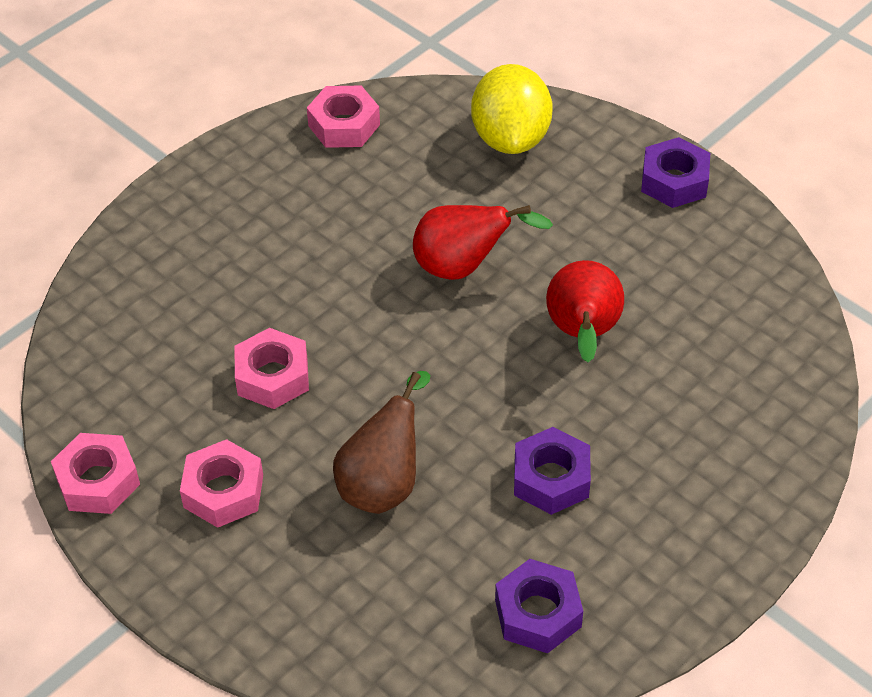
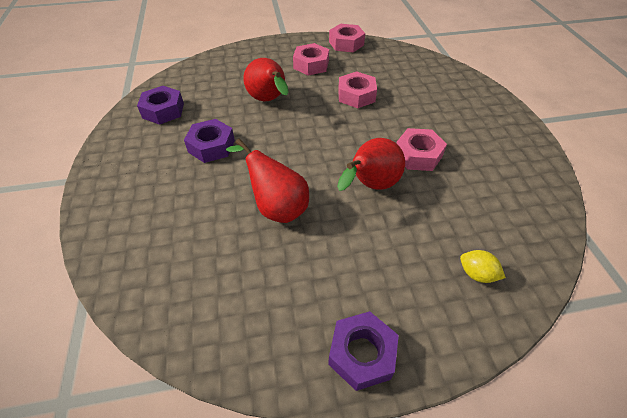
camera: 125 degrees right, 0 degrees up
pink nut [307,85,380,148] -> pink nut moved to [396,128,447,171]
brown pear [333,371,430,514] -> red pear [243,58,289,101]
yellow lemon [471,64,553,154] -> yellow lemon [460,250,506,283], size x0.45

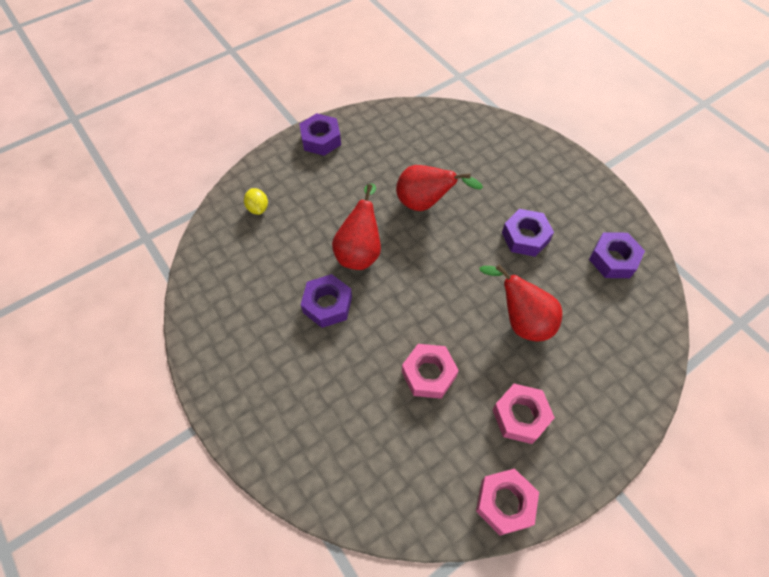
camera: 155 degrees right, 10 degrees up
pink nut [396,128,447,171] -> purple nut [301,274,352,328]
yellow lemon [460,250,506,283] -> yellow lemon turned 60 degrees clockwise [244,188,268,215]

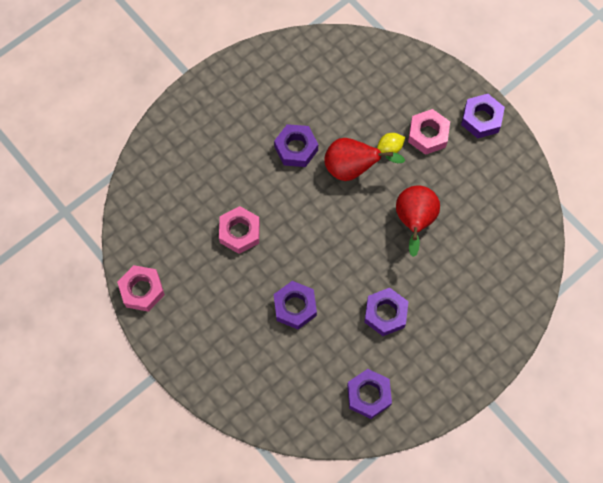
camera: 85 degrees right, 10 degrees up
yellow lemon [244,188,268,215] -> yellow lemon moved to [377,133,405,153]
red pear [479,265,562,341] -> purple nut [274,281,317,329]
pink nut [492,384,555,444] -> pink nut moved to [408,109,450,155]

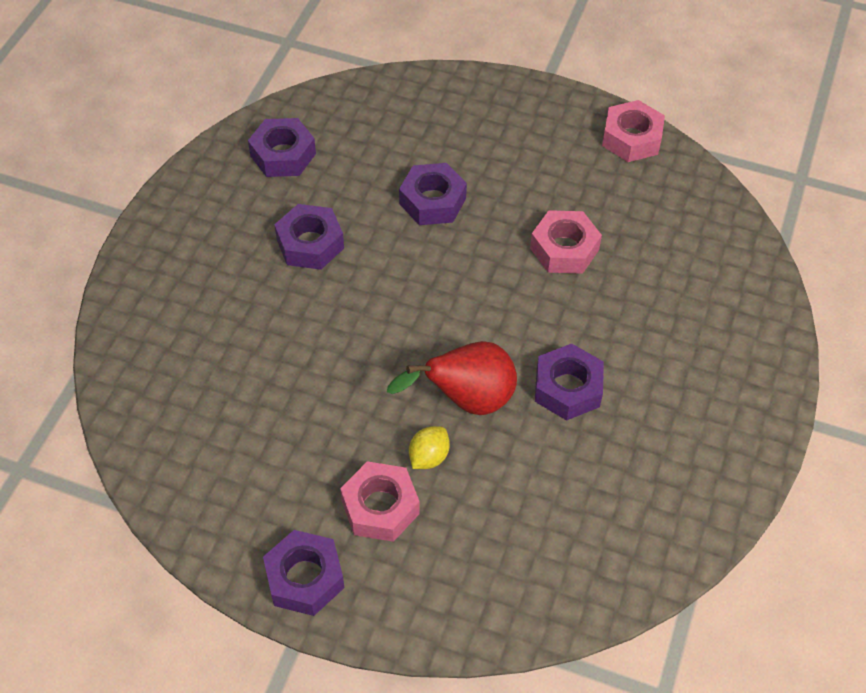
camera: 150 degrees right, 15 degrees down
red pear [396,186,440,257] -> none

